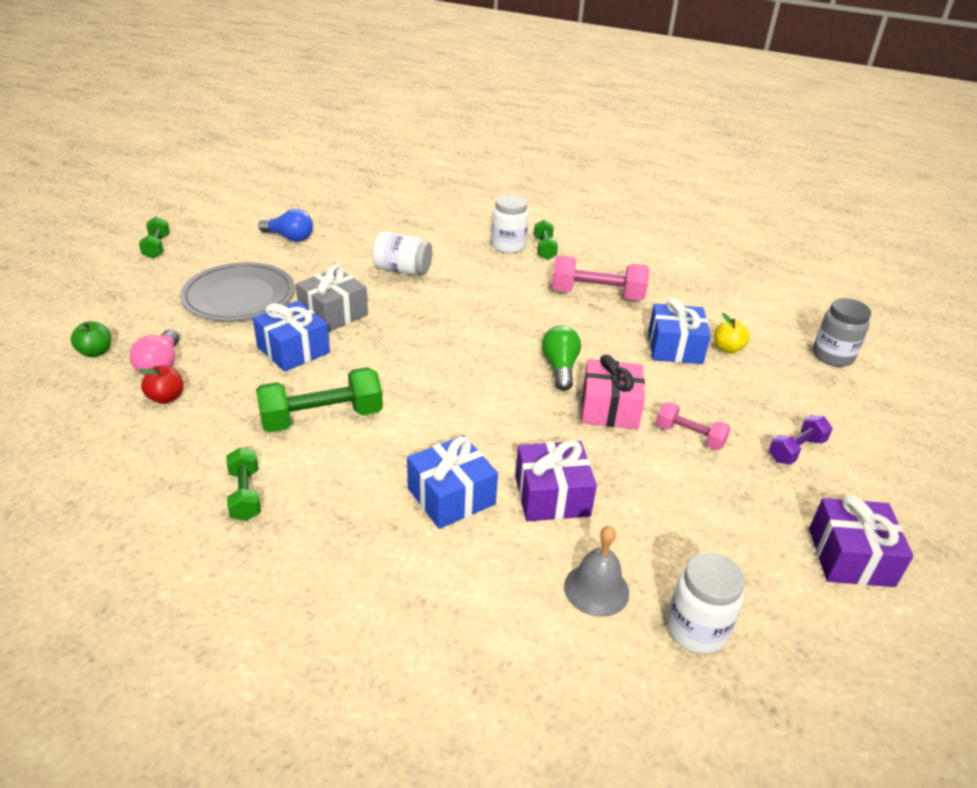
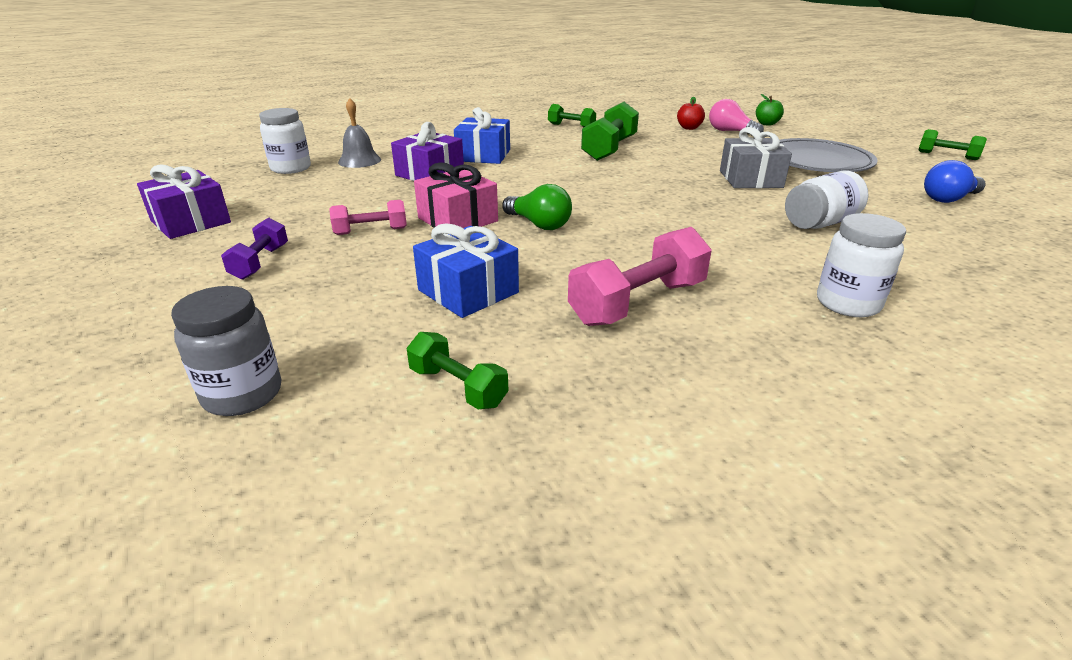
camera: 135 degrees right, 5 degrees down
blue gift [253,301,330,372] -> none
green dumbbell [534,219,558,260] -> green dumbbell moved to [407,332,508,409]
yellow apple [714,313,750,354] -> none

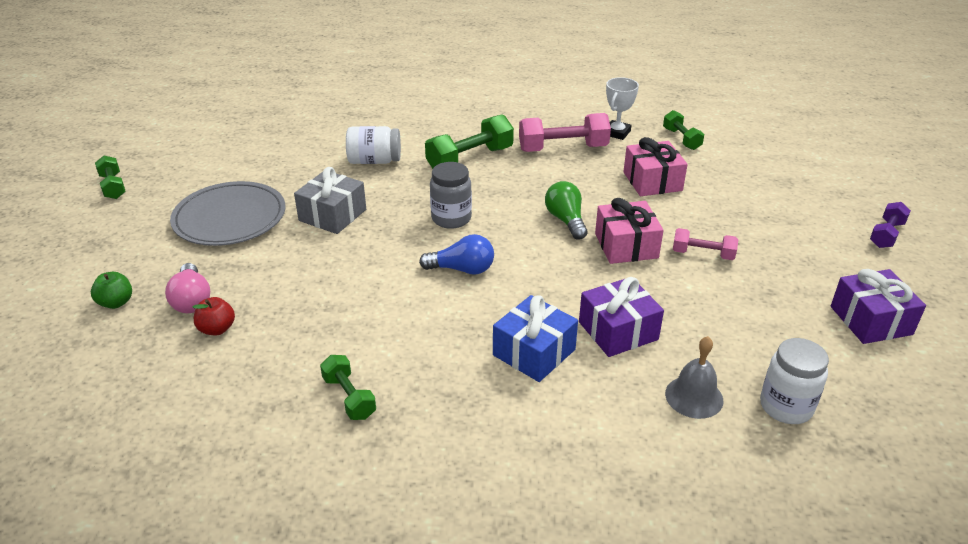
camera: 150 degrees left, 5 degrees up
grey jar [171,286,281,416] -> grey jar moved to [430,162,472,229]
purple dumbbell [221,218,288,280] -> purple dumbbell moved to [870,202,911,248]
blue gift [413,223,519,318] -> pink gift [623,137,688,196]
green dumbbell [581,102,639,161] -> green dumbbell moved to [425,114,514,169]
white jar [817,213,906,317] -> none
blue light bulb [924,160,986,203] -> blue light bulb moved to [419,234,494,275]
none -> white trophy [606,77,639,140]

